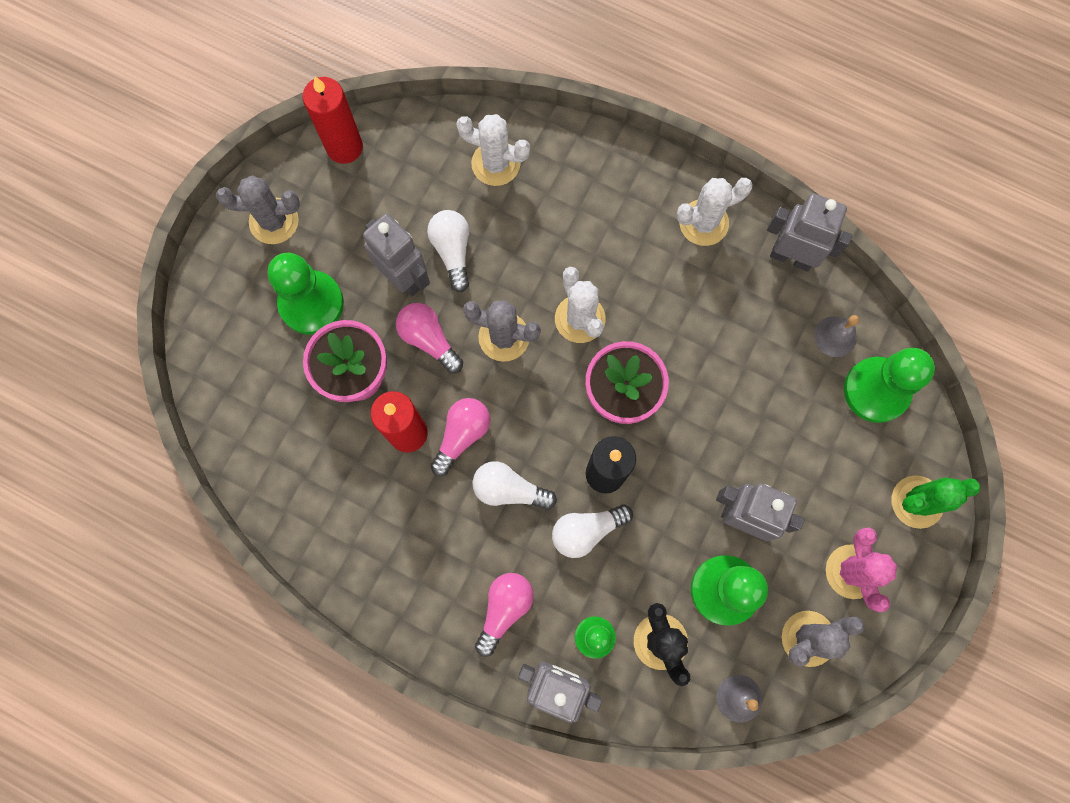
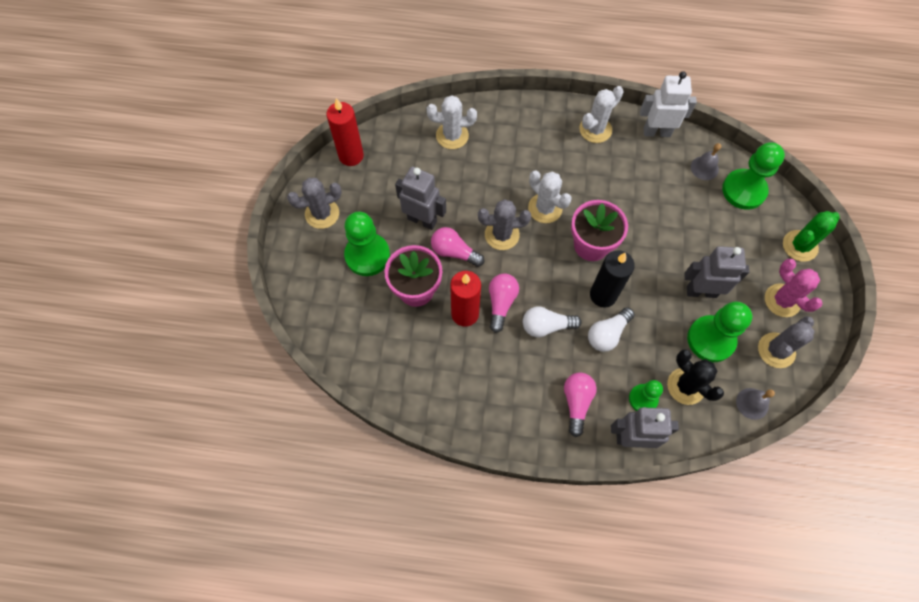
camera: 20 degrees left, 10 degrees down
white light bulb [427,210,469,292] -> none
grey robot [767,194,853,272] -> white robot [640,71,697,137]

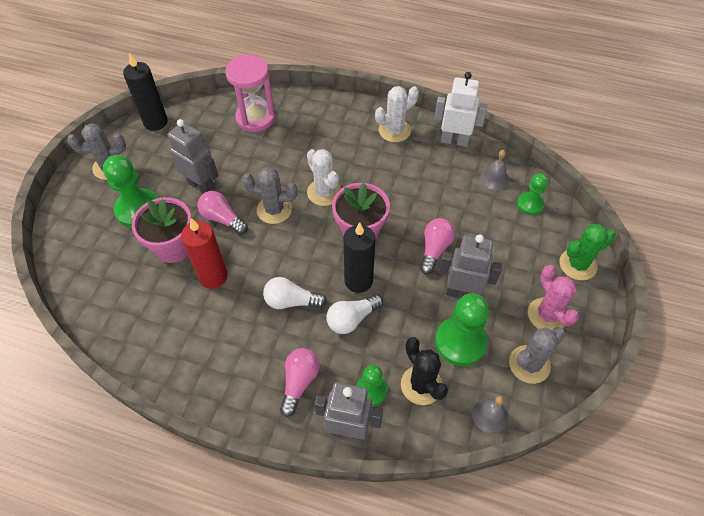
camera: 10 degrees right, 10 degrees down
red candle [326,98,364,166] -> black candle [123,53,168,131]
white cactus [427,95,477,149] -> pink hourglass [225,55,275,132]
pink light bulb [489,273,519,333] -> pink light bulb moved to [420,218,455,274]
green pawn [722,142,785,210] -> green pawn [517,173,548,215], size x0.59

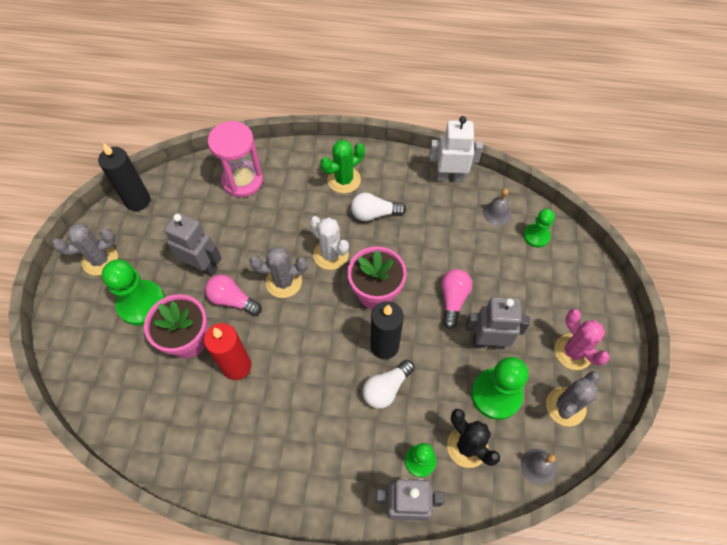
camera: 10 degrees left, 5 degrees up
white light bulb [263,277,327,309] -> white light bulb moved to [351,193,406,221]
pink light bulb [280,348,320,417] -> none
white cactus [375,86,419,142] -> none
green cactus [560,224,616,280] -> green cactus moved to [321,140,365,193]

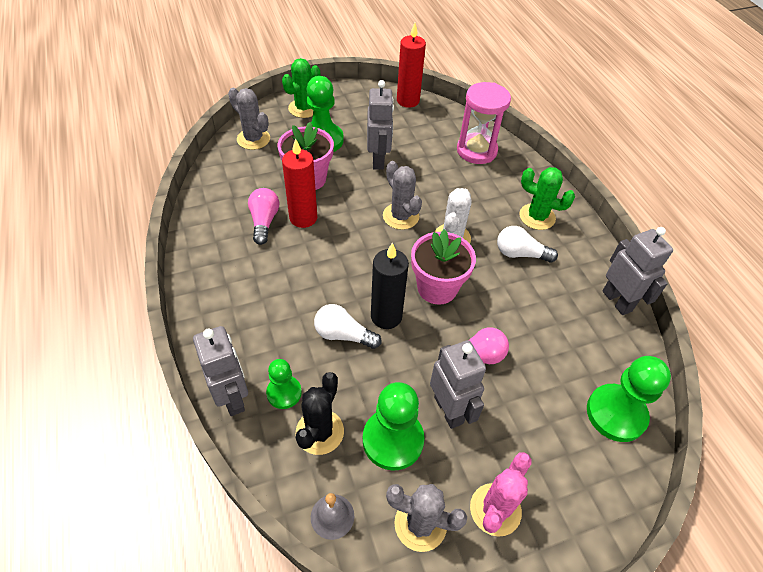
camera: 60 degrees right, 10 degrees down
grey cactus [52,224,118,275] -> grey cactus moved to [228,88,270,150]
black candle [98,143,150,211] -> red candle [397,23,426,107]
pink light bulb [205,274,262,316] -> pink light bulb moved to [248,188,279,245]
white light bulb [351,193,406,221] -> white light bulb turned 45 degrees counterclockwise [497,226,558,263]
white robot [429,116,483,182] -> grey robot [602,227,673,315]
grey bell [483,188,512,226] -> none
green pawn [523,209,555,248] -> green pawn [587,356,671,442], size x1.70
none -> green cactus [282,58,320,118]

